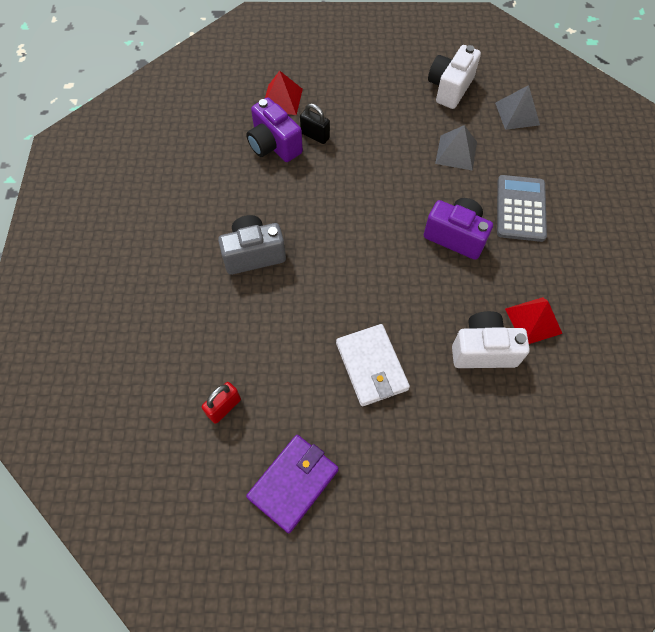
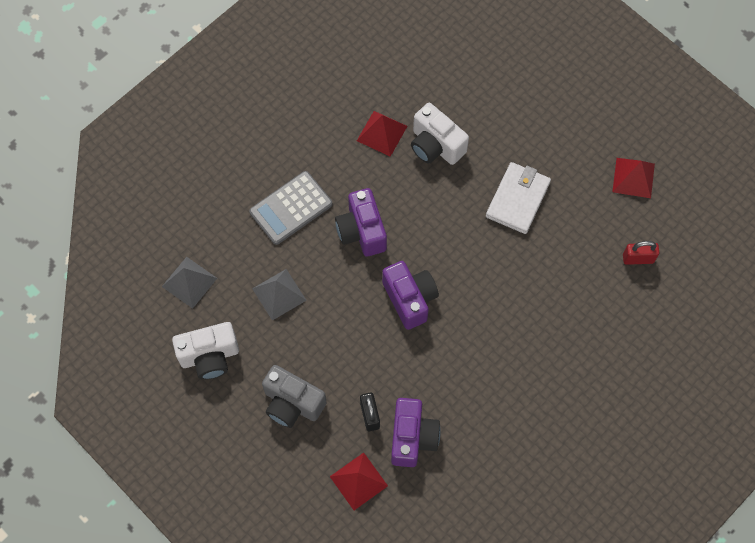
camera: 135 degrees left, 5 degrees up
grey camera [218,215,286,275] -> grey camera moved to [262,365,327,428]
purple wallet [246,435,339,533] -> red pyramid [612,158,655,198]
none -> purple camera [382,261,439,330]

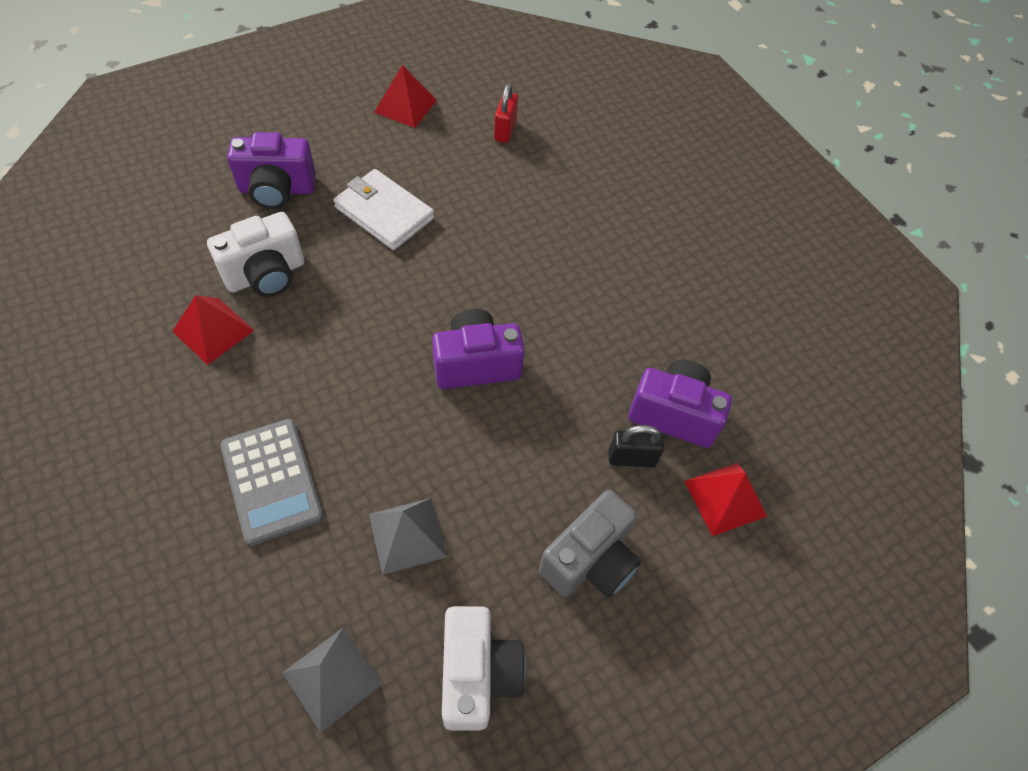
camera: 80 degrees left, 10 degrees down
purple camera [335,188,387,257] -> purple camera moved to [227,132,316,209]

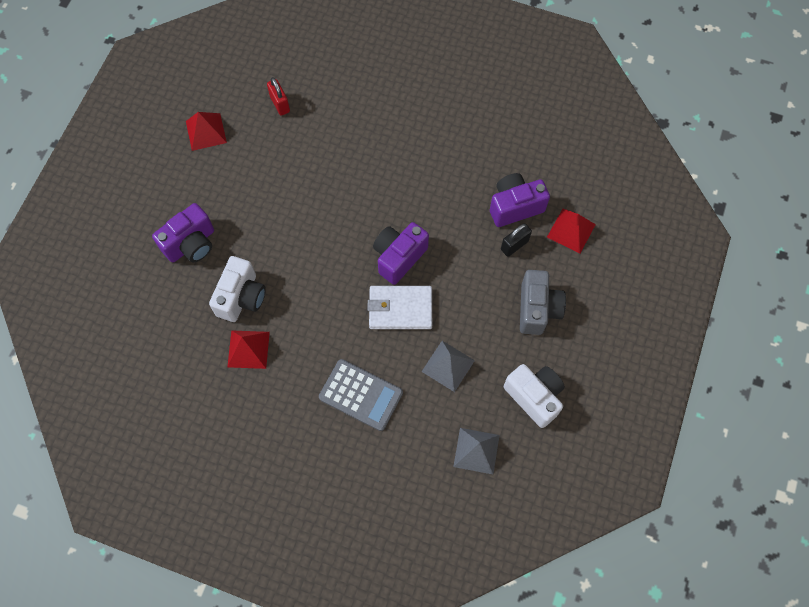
camera: 35 degrees left, 10 degrees up
white wallet [334,169,434,250] -> white wallet moved to [368,286,432,329]

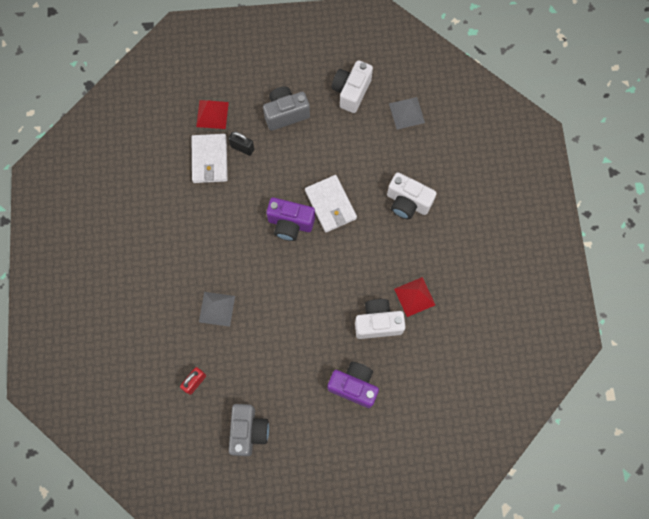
camera: 115 degrees left, 5 degrees up
red pyramid [186,112,227,151] -> grey camera [229,404,269,456]
grey calculator [319,359,403,431] -> white camera [387,172,437,220]
grey pyramid [421,341,475,392] -> grey pyramid moved to [199,292,235,327]
purple camera [490,173,550,227] -> white wallet [191,134,228,183]

